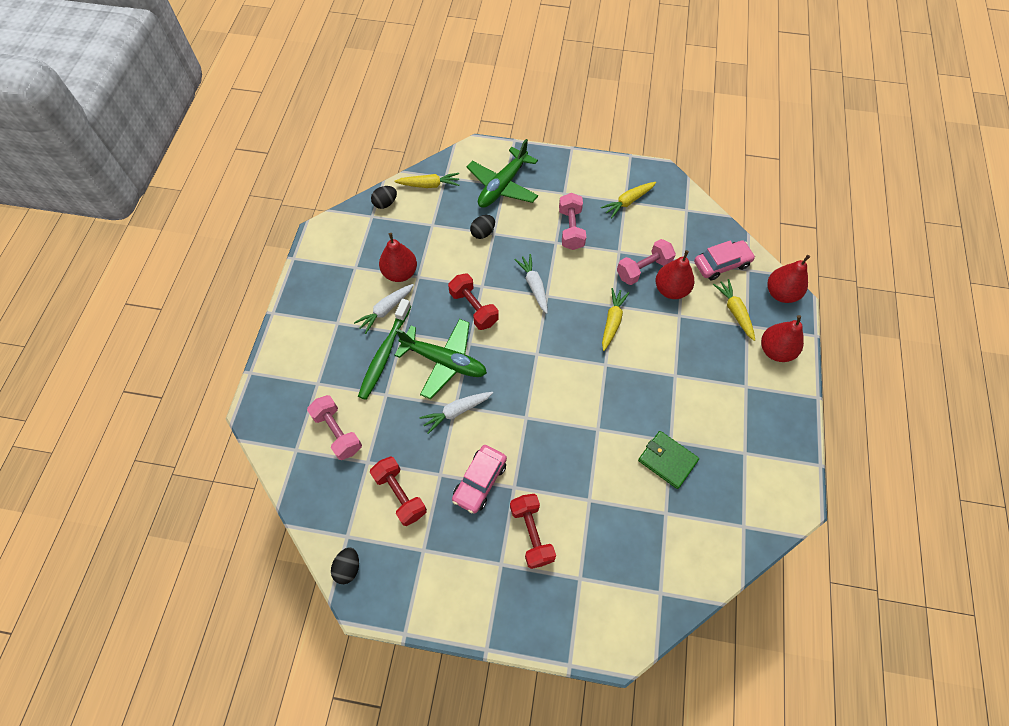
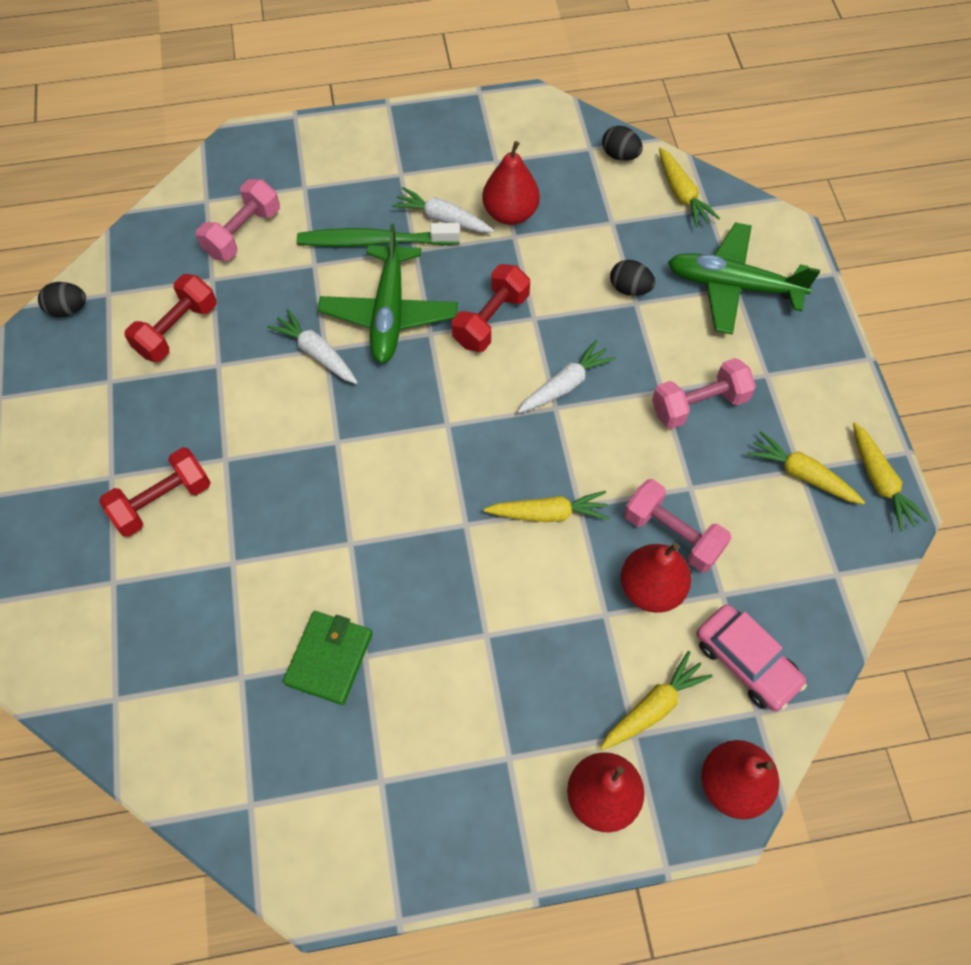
camera: 70 degrees right, 0 degrees up
pink car [452,445,507,514] -> none
none -> yellow carrot [853,422,929,531]

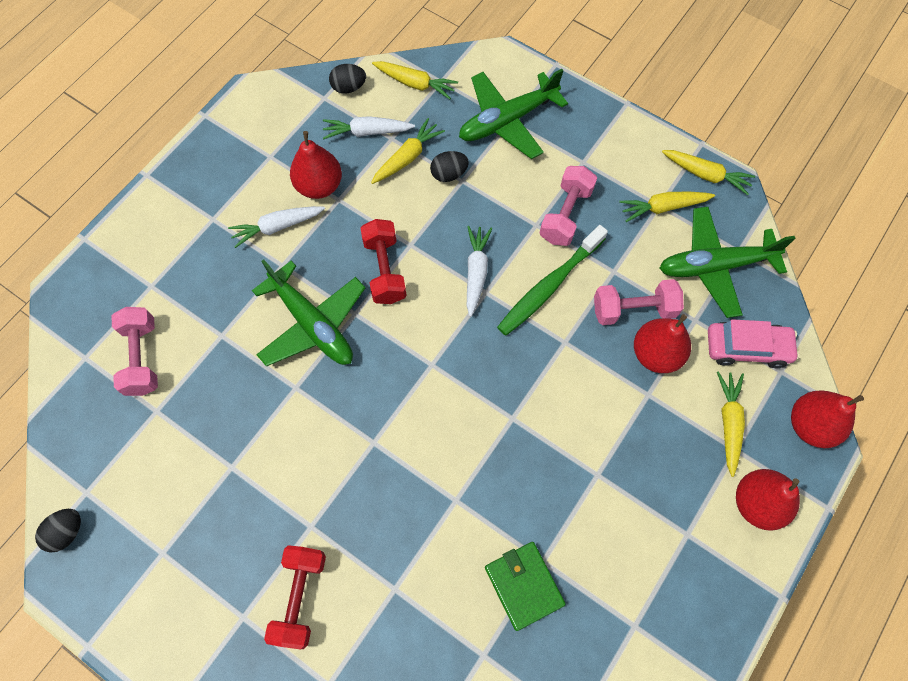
camera: 45 degrees left, 5 degrees up
red dumbbell [125,274,216,362] -> none
white carrot [267,309,358,384] -> white carrot moved to [323,116,415,140]
green toothbrush [297,223,460,247] -> green toothbrush moved to [497,225,608,336]
yellow carrot [484,491,609,522] -> yellow carrot moved to [371,118,445,184]
none -> green plane [659,207,796,318]

